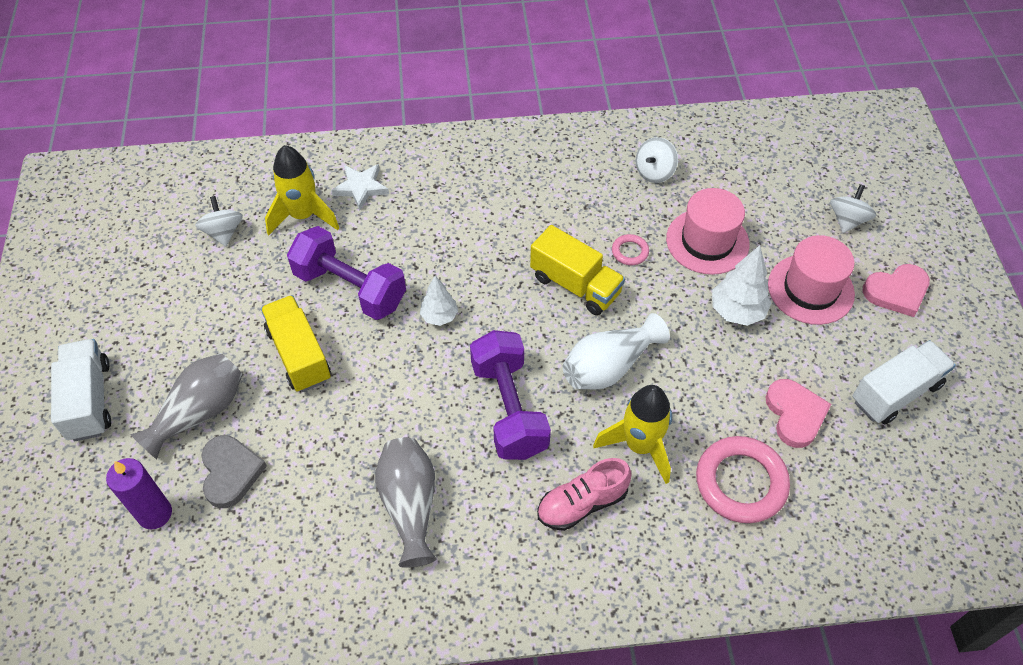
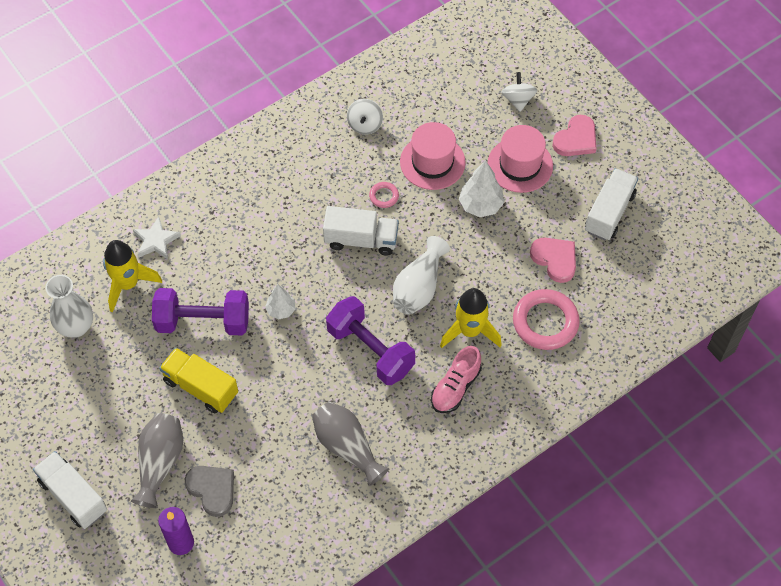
camera: 30 degrees left, 5 degrees up
white spinning top [195,196,243,246] -> white vase [46,275,93,338]
yellow truck [530,225,625,315] -> white truck [323,206,399,256]

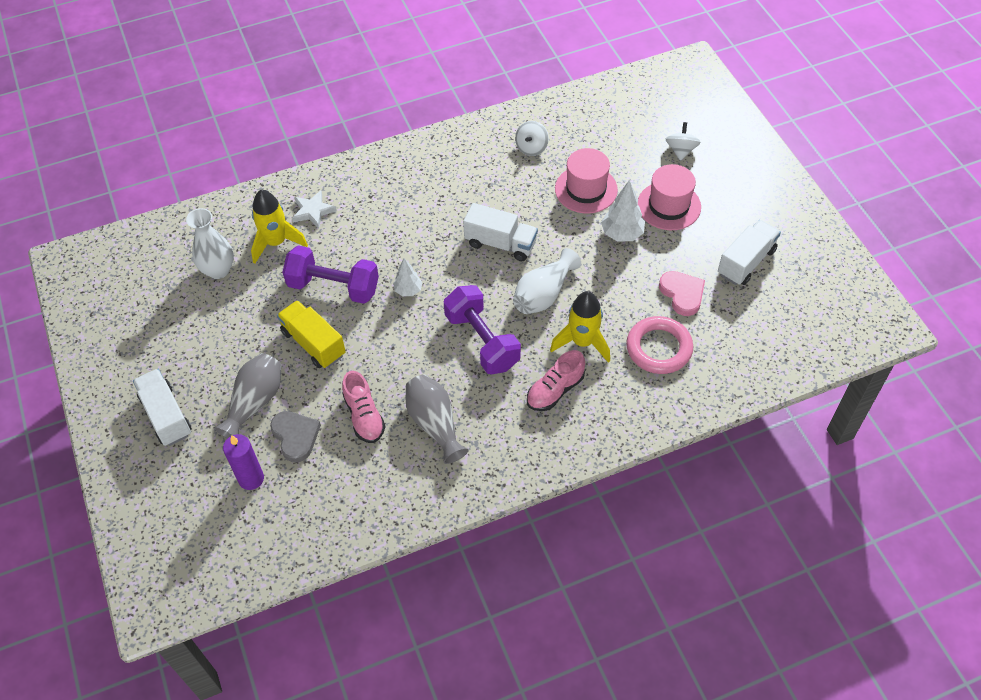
camera: 15 degrees right, 5 degrees down
pink ring [369,182,399,208] -> none
pink heart [553,115,596,156] -> none
none -> pink shoe [342,371,385,443]

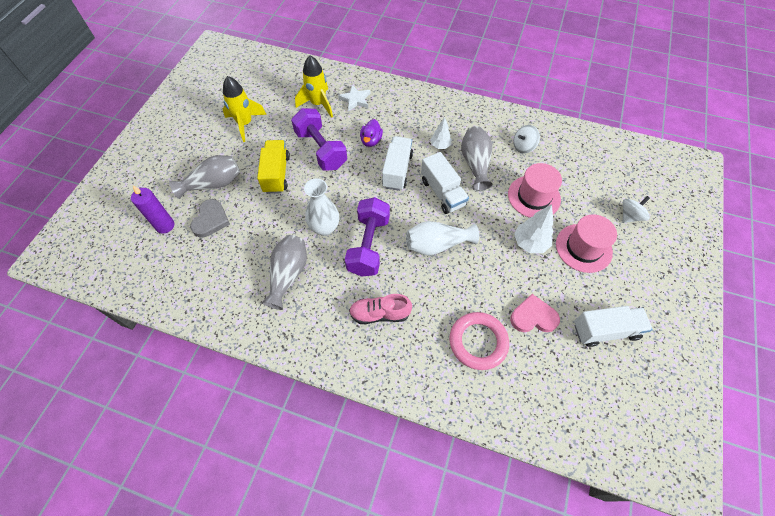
camera: 40 degrees right, 5 degrees up
white truck [133,369,192,446] -> white truck moved to [382,136,413,191]
white vase [186,208,234,279] -> white vase moved to [304,178,339,236]
pink shoe [342,371,385,443] -> none
white tree [393,258,423,296] -> white tree moved to [430,117,452,149]
yellow rocket [550,291,610,363] -> yellow rocket moved to [223,76,267,142]
pink heart [659,271,705,316] -> pink heart turned 105 degrees counterclockwise [510,294,560,332]
none -> purple duck [360,119,383,147]
none -> grey vase [461,126,492,191]

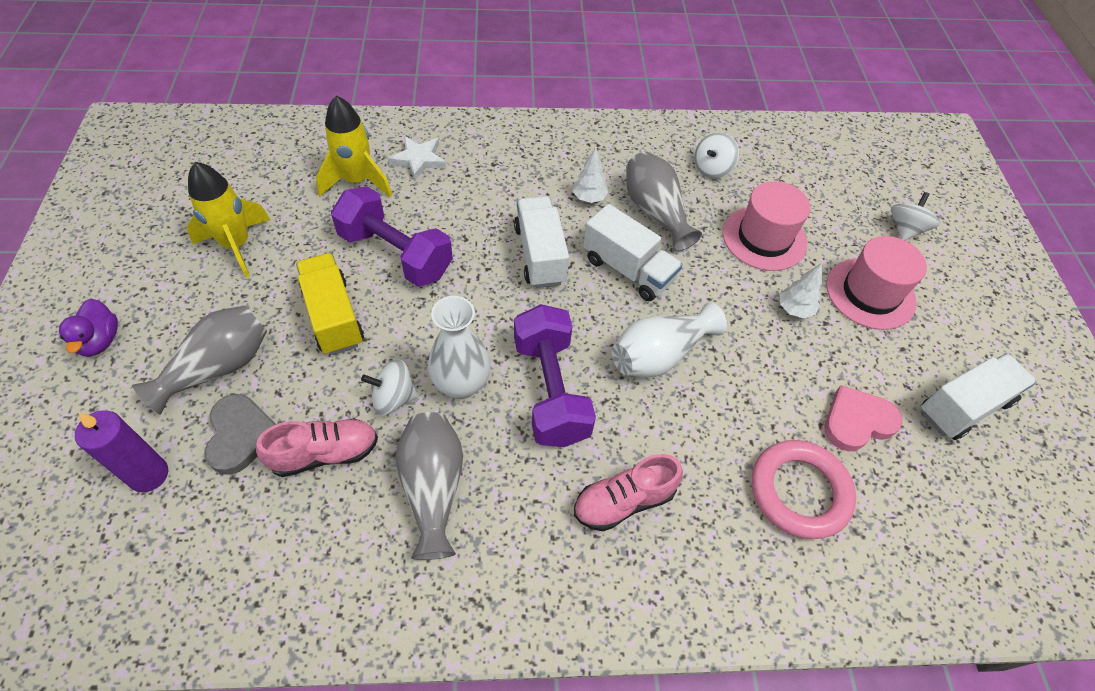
camera: 25 degrees left, 5 degrees down
purple duck [360,119,383,147] -> purple duck moved to [59,298,118,357]
white tree [514,204,554,253] -> white tree [780,263,822,318], size x0.65
none -> pink shoe [256,418,378,477]
none -> white spinning top [361,359,418,416]

